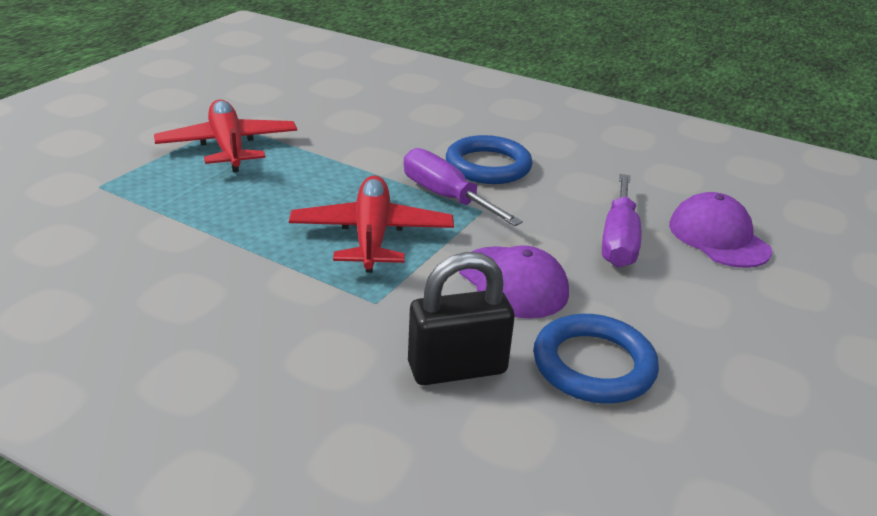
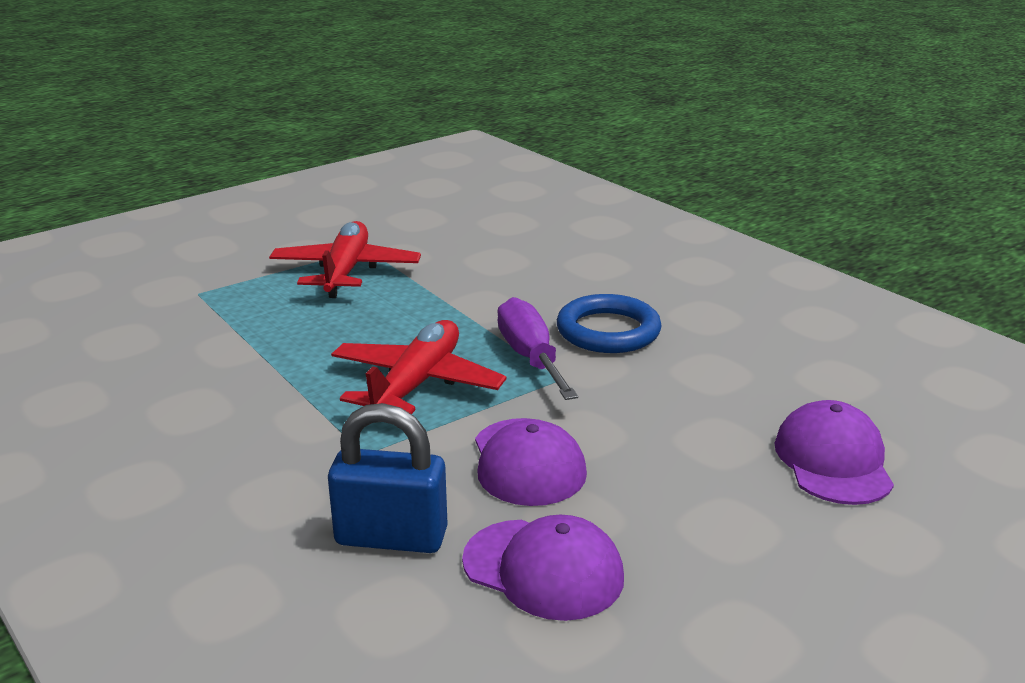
camera: 25 degrees right, 5 degrees down
black padlock [408,252,515,385] -> blue padlock [328,403,448,553]
blue ring [533,314,659,403] -> purple cap [462,515,624,621]
purple screwdriver [602,174,641,267] -> none

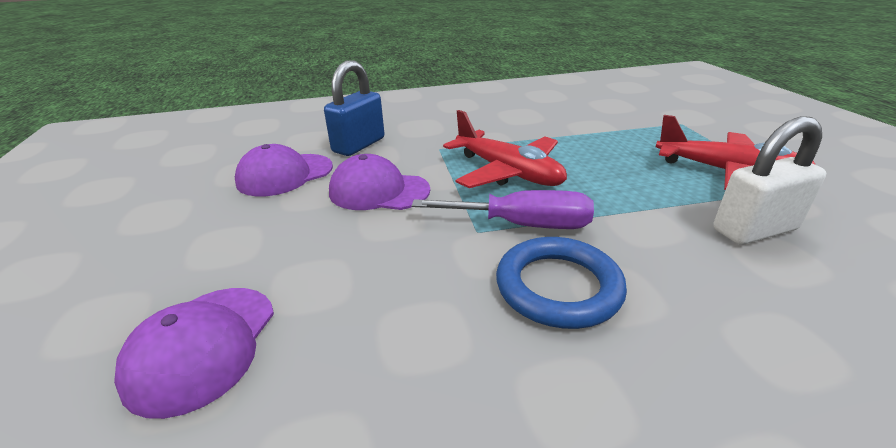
camera: 115 degrees right, 5 degrees up
purple cap [774,400,894,505] -> purple cap turned 75 degrees clockwise [114,288,274,419]
none -> white padlock [713,116,826,245]

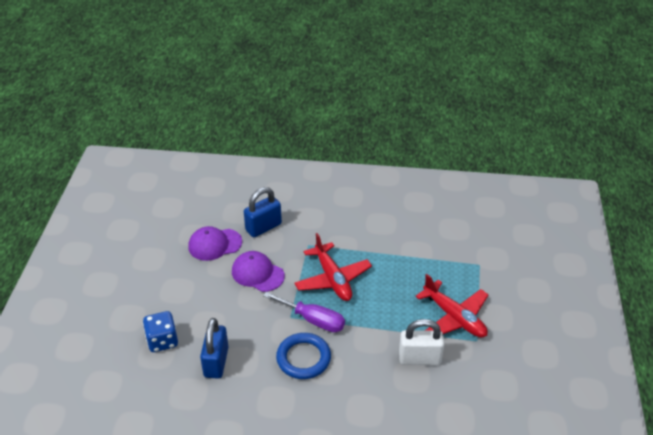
camera: 20 degrees right, 10 degrees up
purple cap [114,288,274,419] -> blue dice [143,311,178,352]
none -> blue padlock [200,318,229,379]

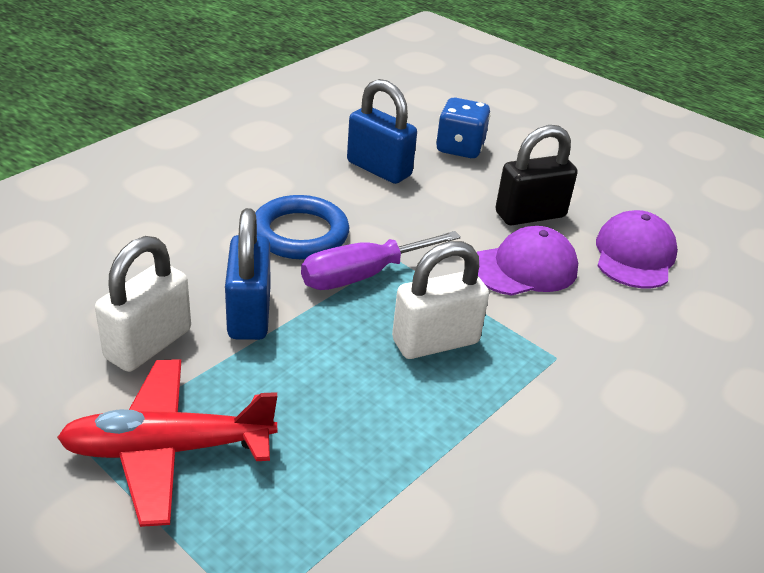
camera: 120 degrees right, 5 degrees down
blue padlock [244,187,282,237] -> blue padlock moved to [225,208,270,340]
red plane [294,233,372,301] -> white padlock [392,241,489,359]
none -> black padlock [496,125,577,225]

